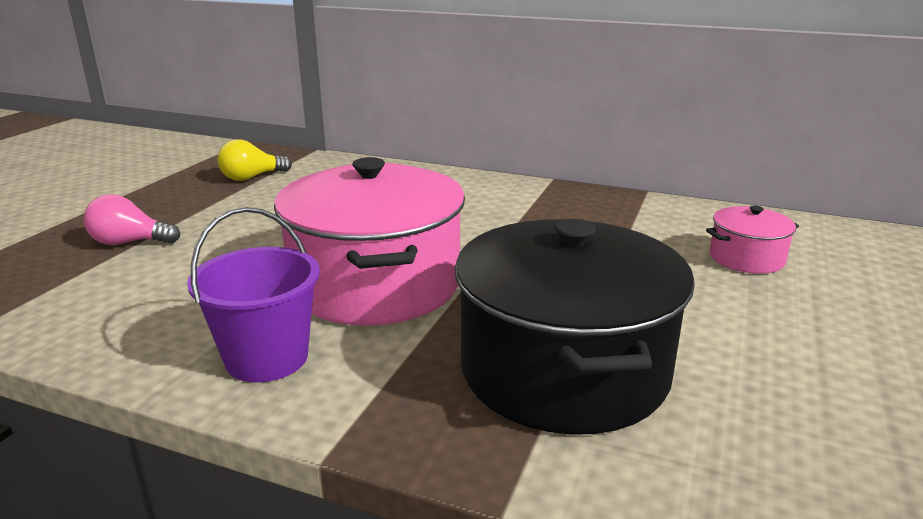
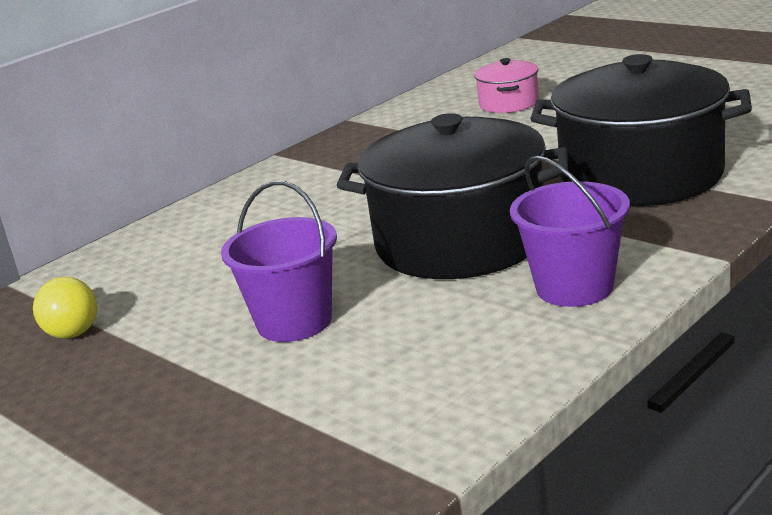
camera: 65 degrees left, 0 degrees up
pink light bulb [84,194,180,245] -> none
pink pot [274,157,465,325] -> black pot [337,113,568,279]
none -> purple bucket [221,181,337,342]

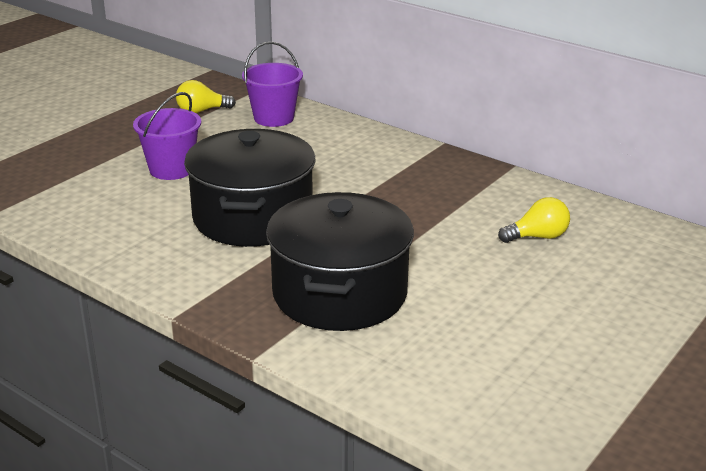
camera: 80 degrees right, 5 degrees up
pink pot [474,58,539,113] -> yellow light bulb [498,197,570,243]
purple bucket [510,156,630,307] -> purple bucket moved to [242,42,303,127]

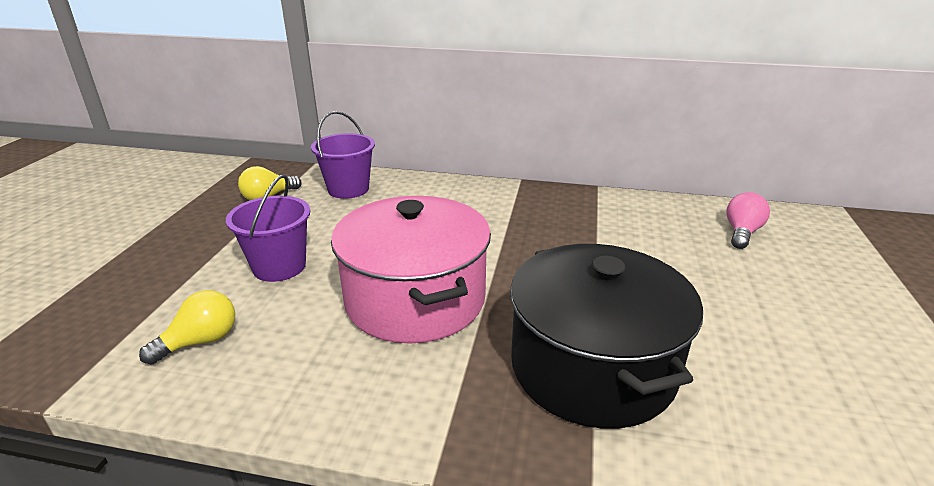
camera: 25 degrees left, 0 degrees up
black pot [184,129,315,247] -> pink pot [331,196,491,344]
yellow light bulb [498,197,570,243] -> yellow light bulb moved to [139,290,235,365]
none -> pink light bulb [726,192,770,249]

